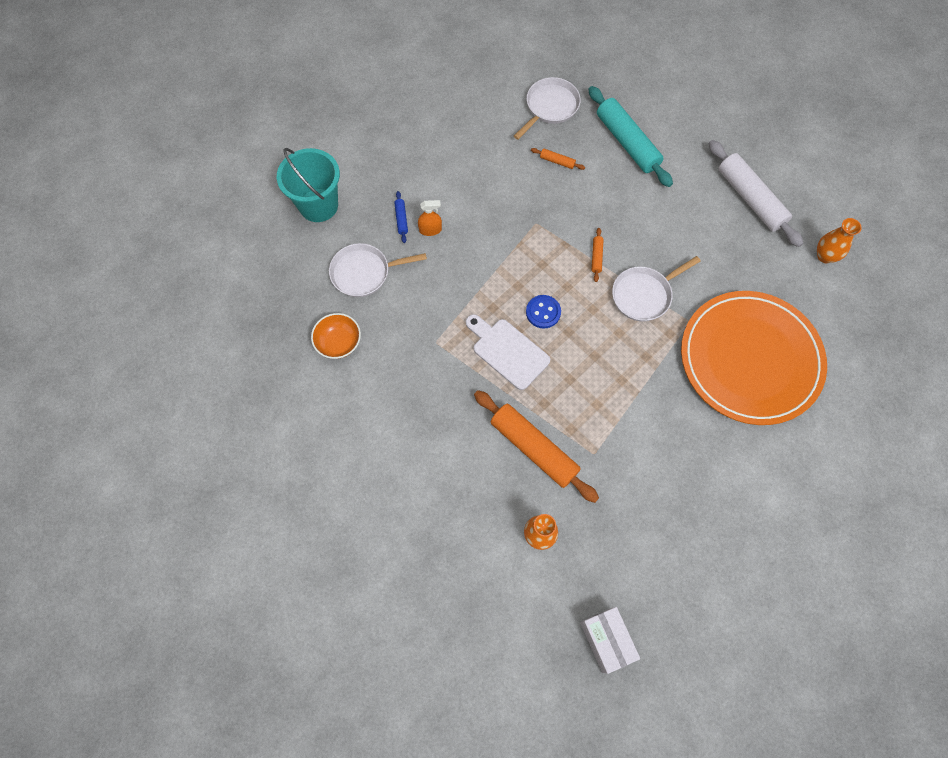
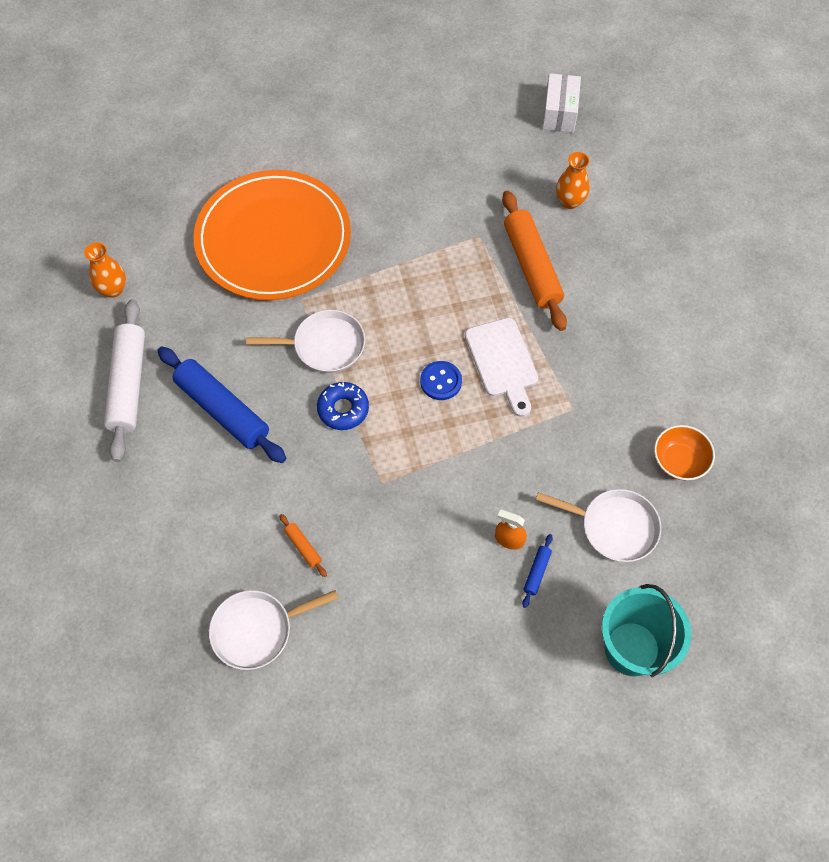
camera: 150 degrees left, 5 degrees down
turquoise rolling pin [588,86,673,187] -> none
orange rolling pin [592,228,604,282] -> blue donut [317,382,369,430]
none -> blue rolling pin [157,347,286,463]

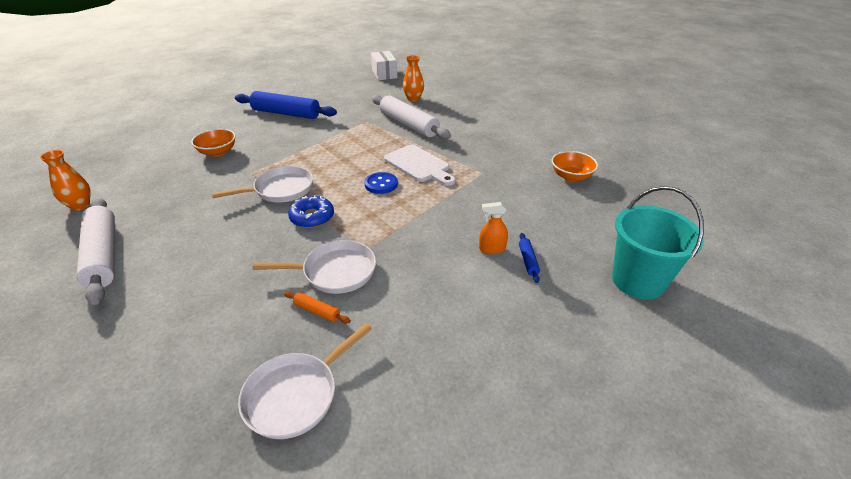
camera: 25 degrees left, 25 degrees down
blue rolling pin [157,347,286,463] -> blue rolling pin moved to [235,91,337,119]
orange plate [193,170,351,300] -> orange bowl [191,129,236,157]
orange rolling pin [502,191,567,331] -> white rolling pin [372,95,451,139]
white pan [536,489,661,562] -> white pan moved to [252,240,376,294]

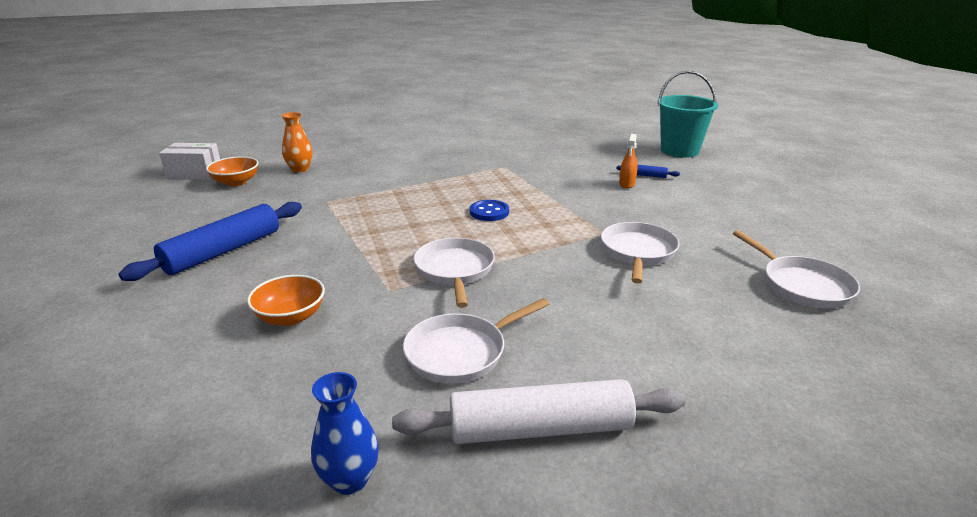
camera: 70 degrees left, 10 degrees down
orange vase [40,150,90,211] -> blue vase [311,372,379,495]
orange rolling pin [284,291,351,324] -> none
blue donut [288,195,334,228] -> none
white rolling pin [372,95,451,139] -> none
white cutting board [384,145,455,186] -> none
orange bowl [552,151,598,182] -> orange bowl moved to [206,156,259,186]
none -> white pan [403,298,549,384]

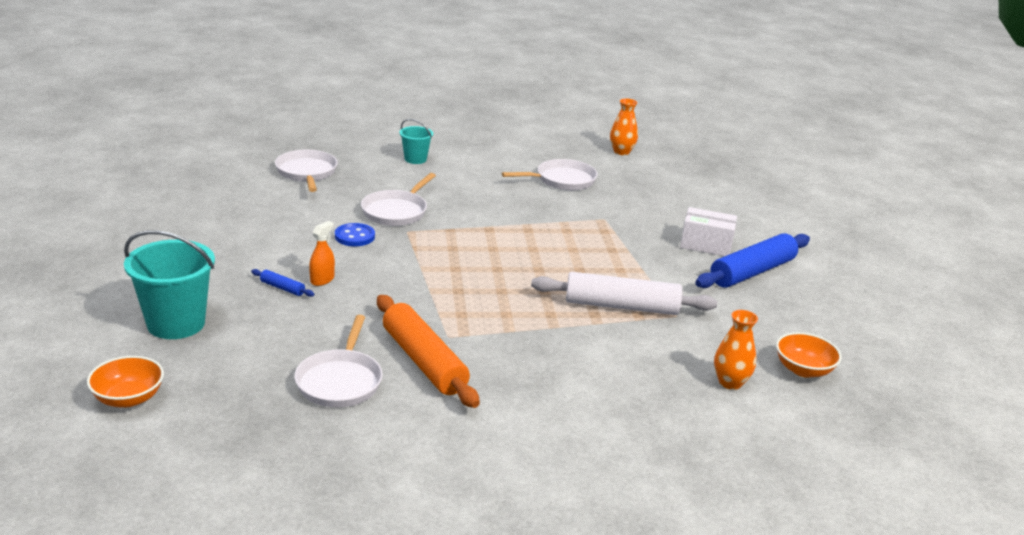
camera: 170 degrees left, 0 degrees up
white box [159,143,220,180] -> white box moved to [680,207,737,256]
orange bowl [247,275,325,326] -> orange bowl moved to [87,356,164,407]
blue vase [311,372,379,495] -> orange vase [610,99,638,155]
white rolling pin [392,379,686,444] -> white rolling pin moved to [531,272,717,315]
white pan [413,238,495,308] -> white pan moved to [295,315,383,407]
blue button [470,200,509,221] -> blue button moved to [335,223,375,246]
none -> orange rolling pin [377,295,480,408]
none -> turquoise bucket [400,119,433,164]

